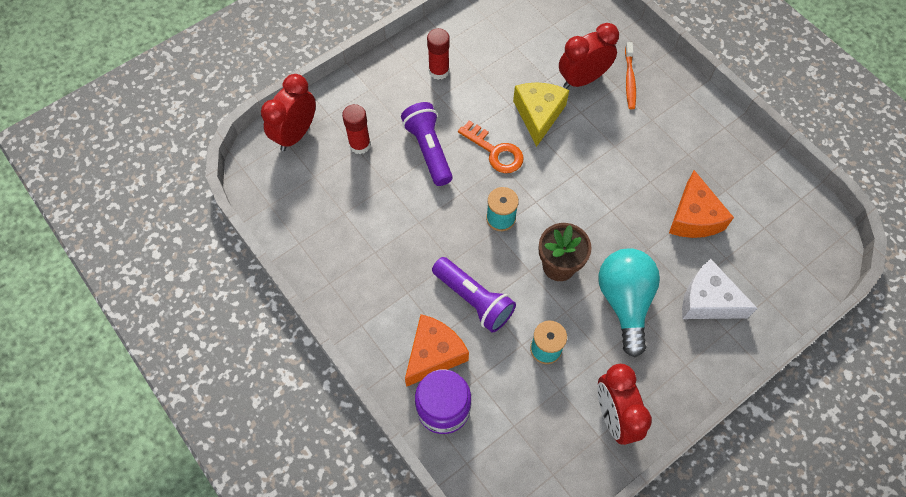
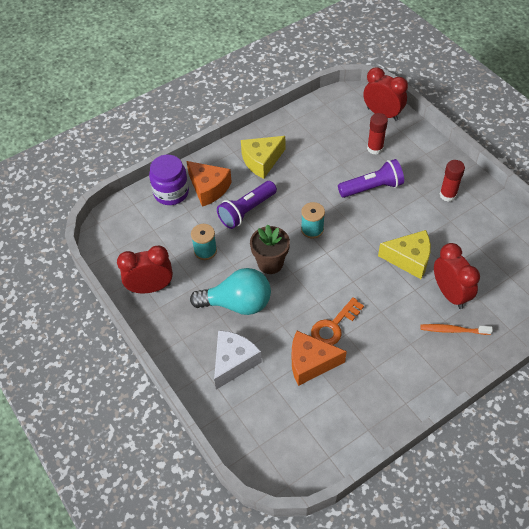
camera: 95 degrees right, 10 degrees down
orange key [458,120,524,173] -> orange key moved to [311,297,364,345]
none -> yellow cheese [241,136,285,179]

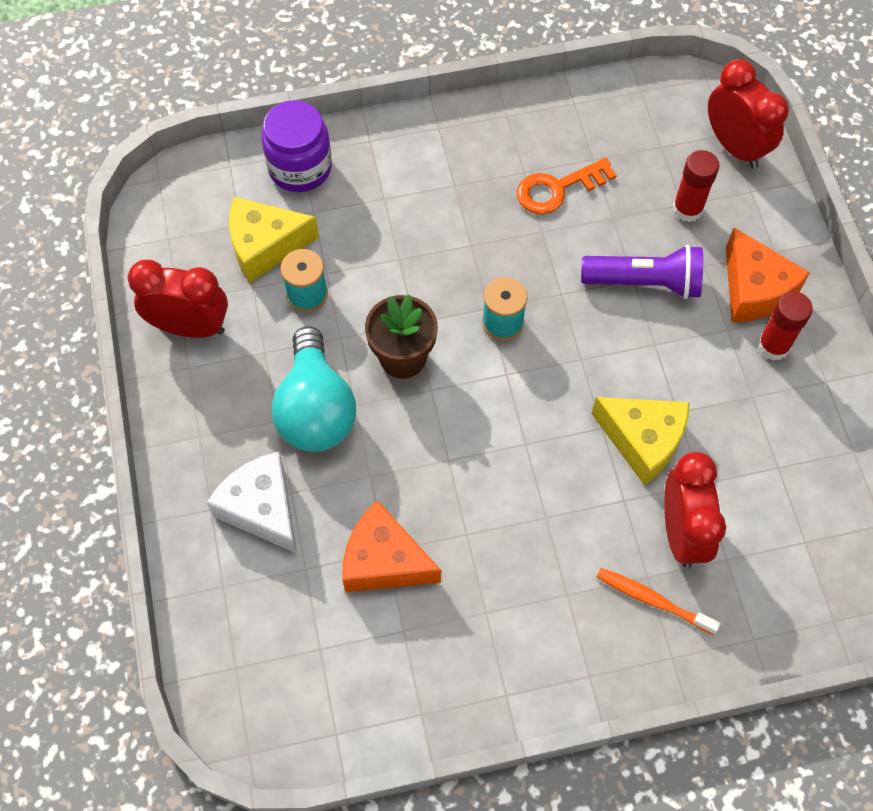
camera: 20 degrees right, 10 degrees up
orange cheese [187,161,232,207] -> orange cheese moved to [726,227,810,322]
turquoise light bulb [190,268,271,315] -> turquoise light bulb turned 60 degrees clockwise [272,327,356,452]
white cheese [214,330,262,390] -> white cheese turned 90 degrees counterclockwise [207,452,297,554]
purple flashlight [217,181,277,229] -> none
yellow cheese [241,136,285,179] -> yellow cheese moved to [229,197,319,283]
orange key [311,297,364,345] -> orange key moved to [517,158,617,214]

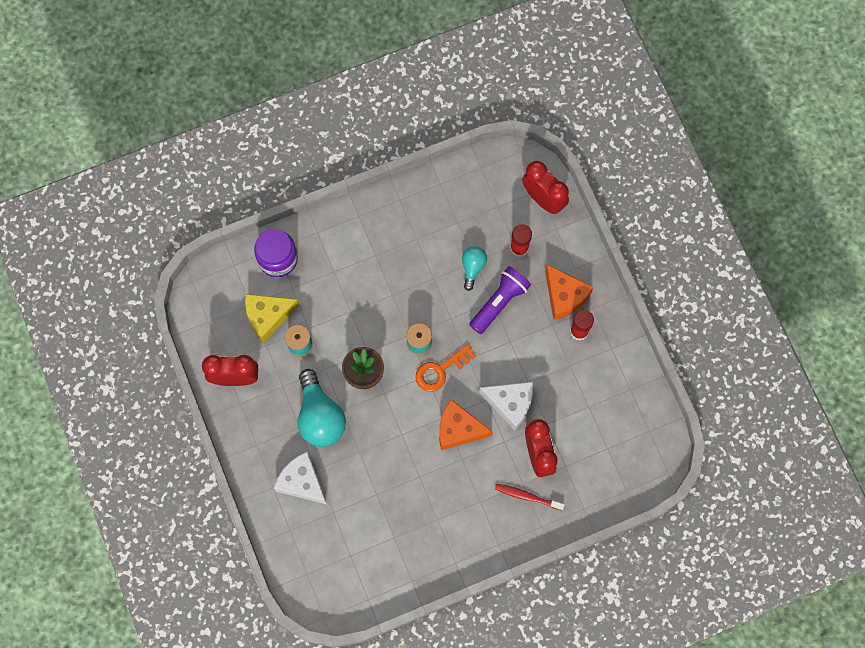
camera: 10 degrees left, 10 degrees up
orange cheese [342,500,441,592] -> orange cheese moved to [439,399,493,450]
orange key [517,158,617,214] -> orange key moved to [415,344,476,392]
purple flashlight [581,245,703,299] -> purple flashlight turned 45 degrees counterclockwise [469,266,531,334]
yellow cheese [591,397,690,486] -> white cheese [479,382,533,431]
orange toothbrush [596,568,721,635] -> red toothbrush [495,484,565,510]
none -> turquoise light bulb [462,246,487,291]

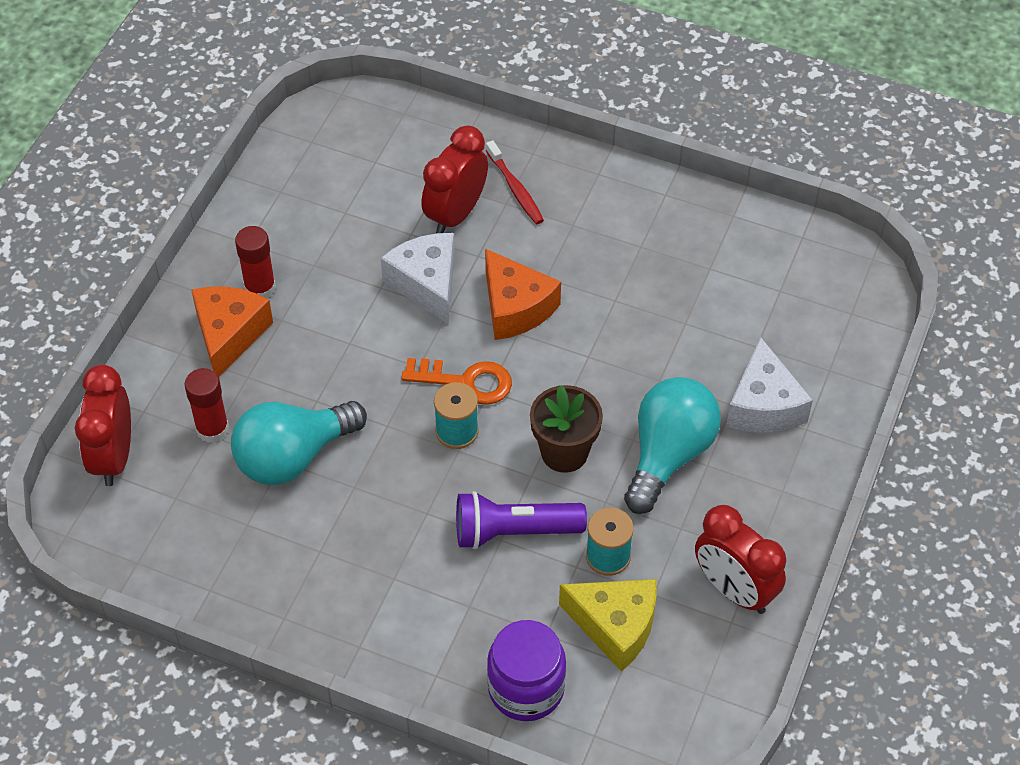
camera: 135 degrees left, 20 degrees down
turquoise light bulb [462,246,487,291] -> turquoise light bulb [231,401,367,485], size x1.86
purple flashlight [469,266,531,334] -> purple flashlight moved to [456,491,587,549]

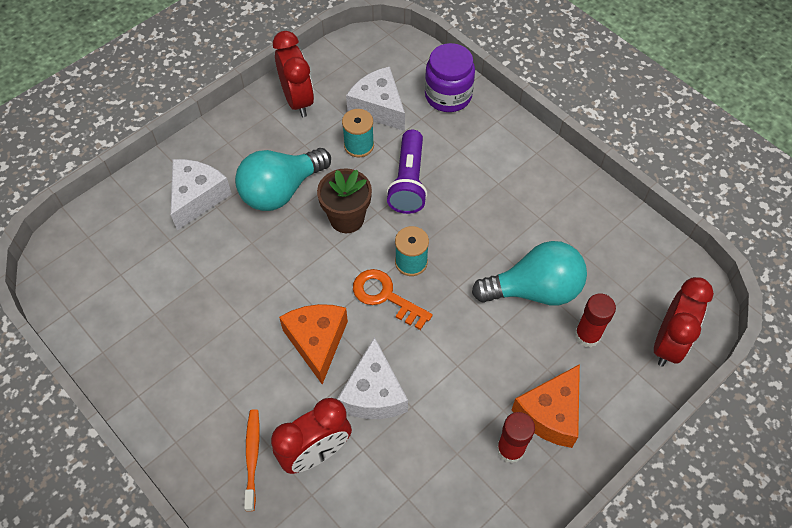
camera: 155 degrees left, 5 degrees up
purple flashlight [456,491,587,549] -> purple flashlight turned 75 degrees clockwise [386,129,427,214]
red toothbrush [486,140,544,224] -> orange toothbrush [244,409,260,511]
yellow cheese [559,579,657,672] -> white cheese [346,66,405,131]

